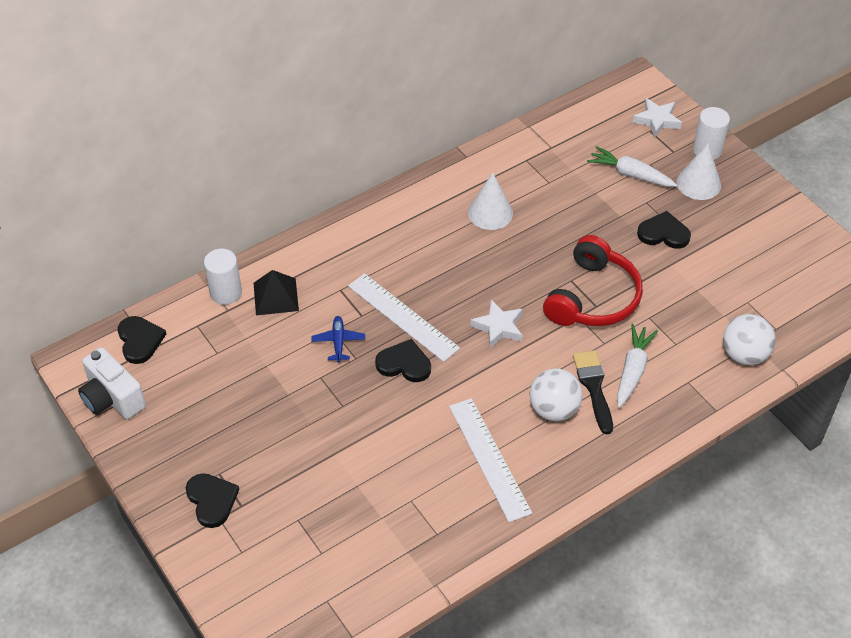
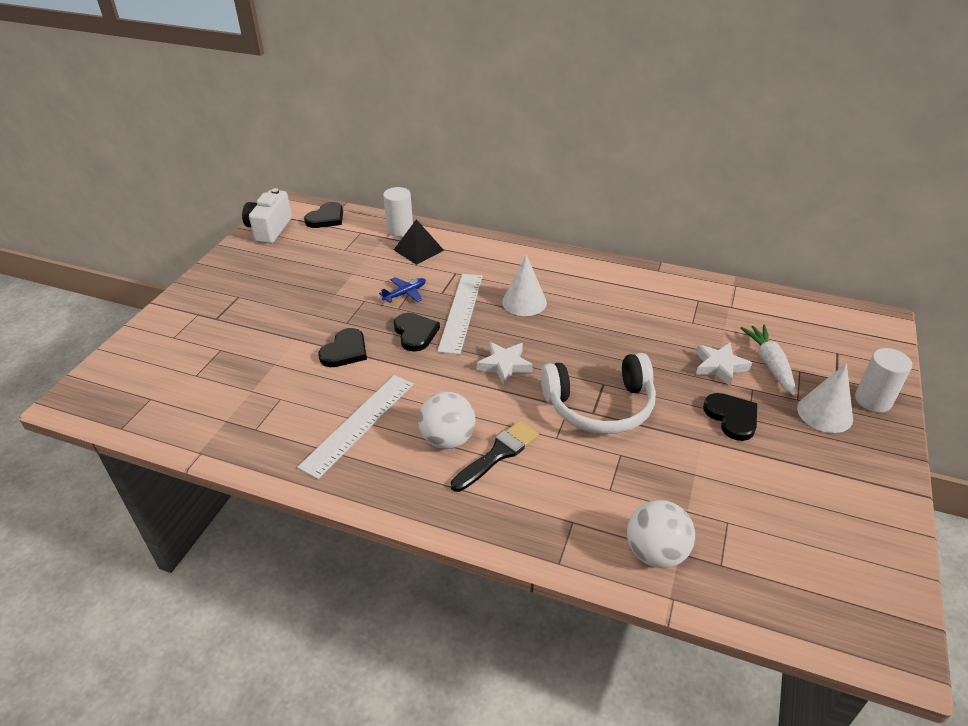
camera: 55 degrees right, 10 degrees down
black heart [186,473,239,528] -> black heart moved to [318,328,367,367]
white cone [468,172,513,230] -> white cone moved to [502,254,547,316]
red headphones [543,235,643,326] -> white headphones [541,353,656,434]
white carrot [617,324,658,408] -> none
white star [633,98,682,137] -> white star moved to [696,343,752,386]

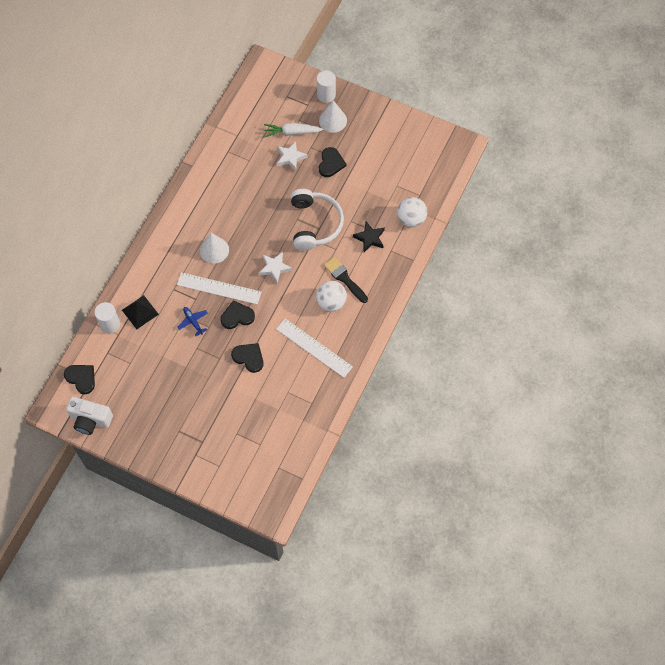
camera: 85 degrees left, 25 degrees up
black heart [703,393,757,441] -> black heart turned 120 degrees clockwise [319,147,346,177]
none -> black star [353,221,385,252]

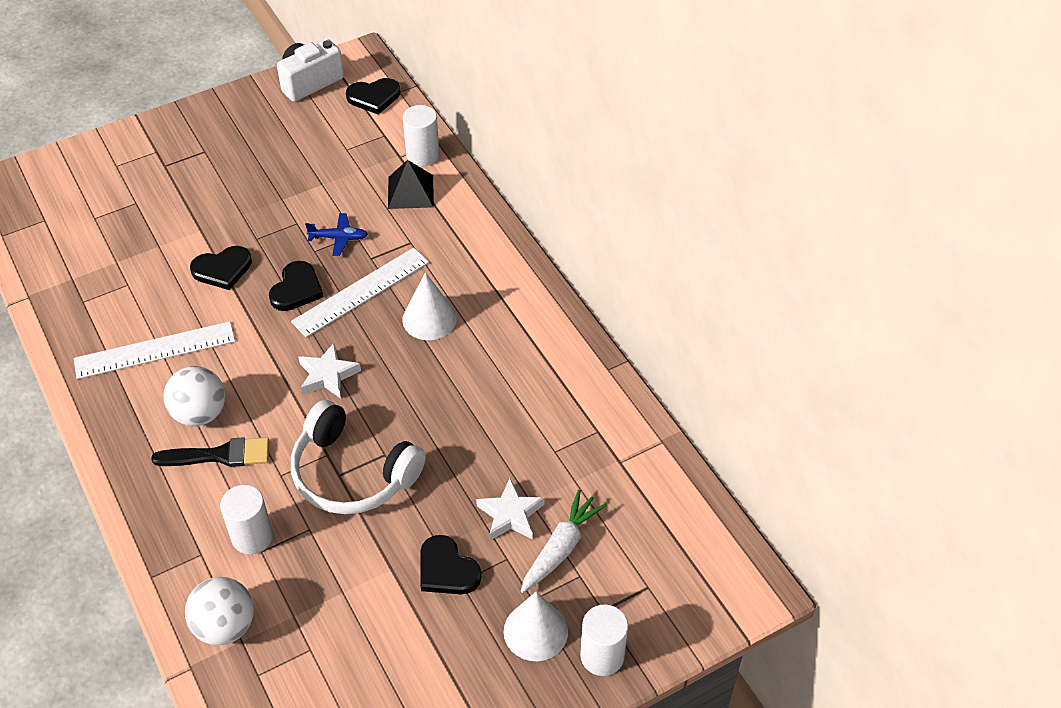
camera: 125 degrees right, 15 degrees down
black star [353,221,385,252] -> white cylinder [220,485,273,554]

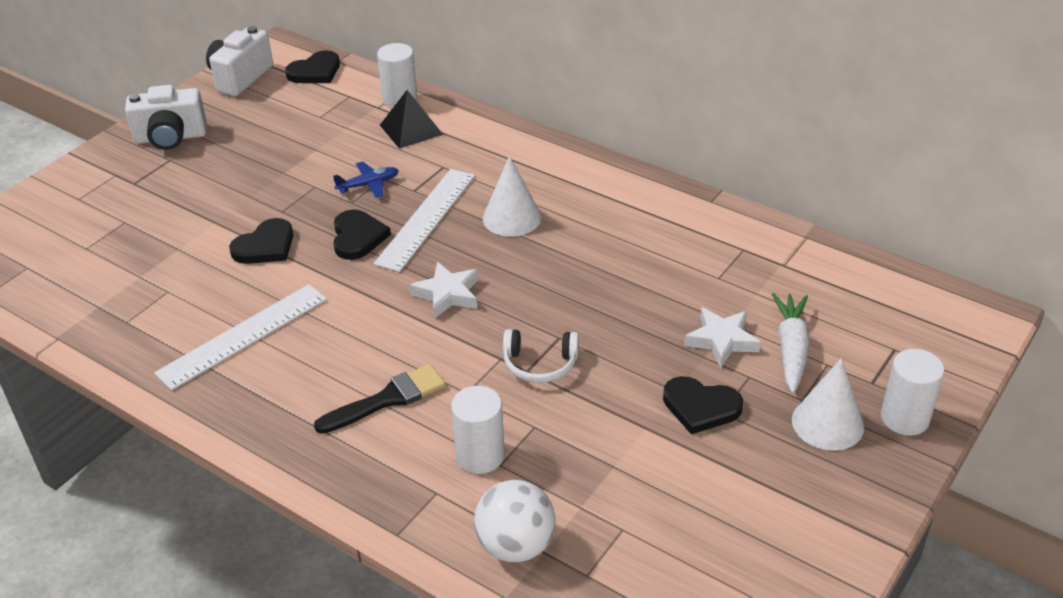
camera: 25 degrees left, 10 degrees down
white ball [164,366,225,426] -> none
white headphones [291,400,426,514] -> white headphones [503,329,579,383], size x0.54
none -> white camera [125,85,207,150]

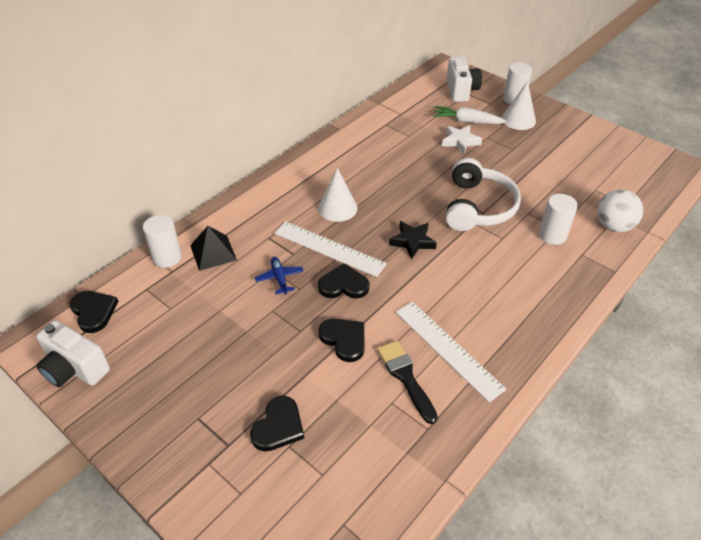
camera: 85 degrees left, 5 degrees up
white camera [125,85,207,150] -> white camera moved to [446,57,482,102]
black brush [314,364,446,434] -> black brush moved to [377,341,438,424]
white star [410,262,478,319] -> black star [389,221,437,259]
white headphones [503,329,579,383] -> white headphones [446,158,521,231], size x1.85
black heart [663,376,743,434] -> black heart moved to [250,396,304,451]

